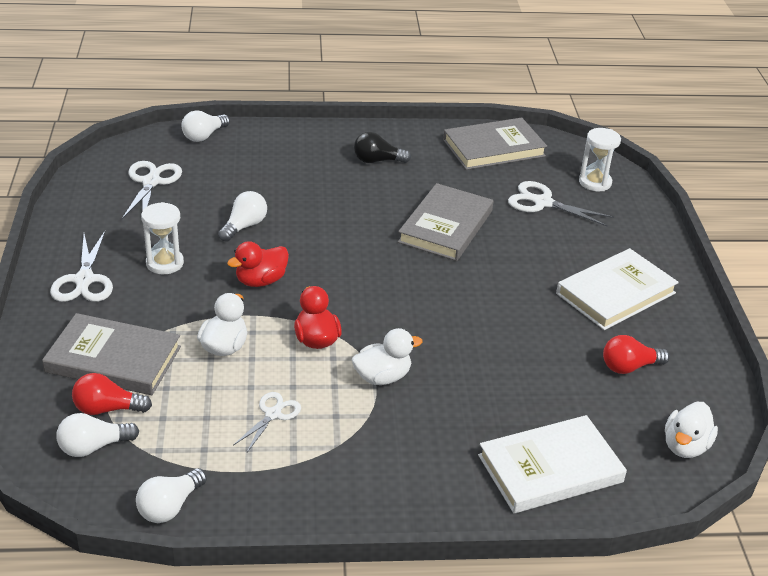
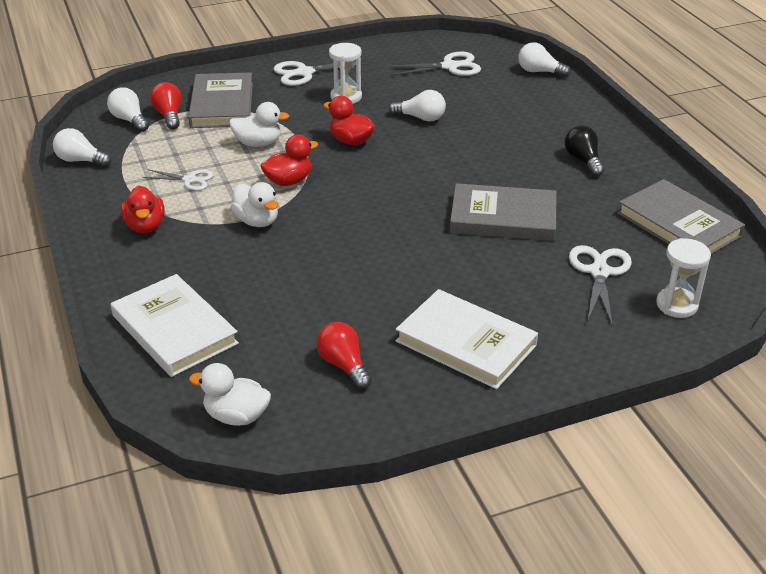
camera: 75 degrees right, 0 degrees up
none -> red duck [121,186,165,233]

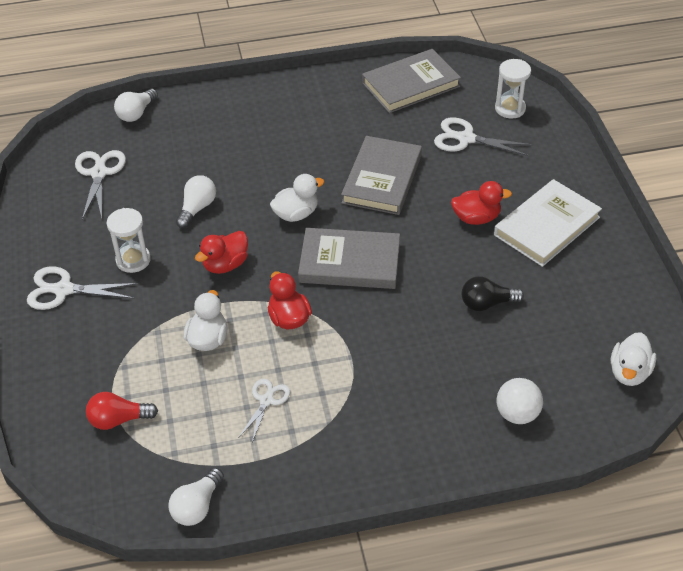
camera: 80 degrees left, 10 degrees up
white light bulb [107,87,149,132] -> none
white book [111,274,239,377] -> white ball [496,378,543,424]
red duck [121,186,165,233] -> red duck moved to [451,181,512,225]
grey book [188,72,253,128] -> grey book moved to [298,228,400,289]
white duck [231,182,278,227] -> white duck moved to [270,174,324,222]
white scissors [273,61,367,86] -> white scissors turned 105 degrees clockwise [27,267,139,310]
red light bulb [316,322,372,389] -> none
black light bulb [565,125,605,176] -> black light bulb moved to [462,276,524,311]

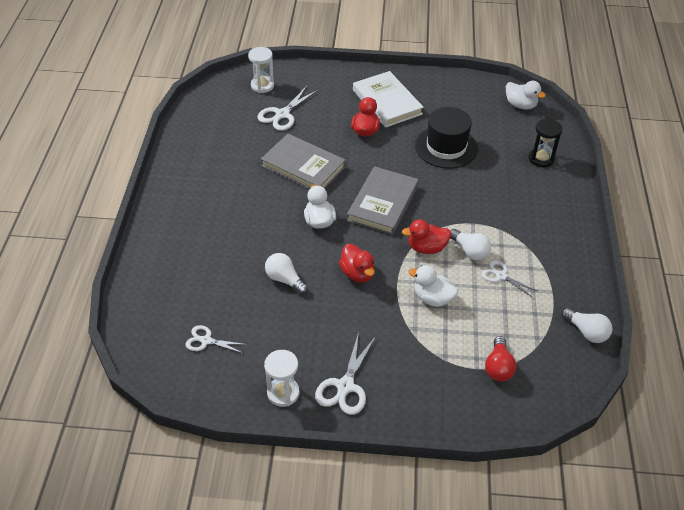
camera: 75 degrees left, 0 degrees up
white scissors [75,150,126,220] -> white scissors [185,325,248,353], size x0.64
white hourglass [107,208,151,273] -> white hourglass moved to [264,350,299,407]
white light bulb [114,89,158,122] -> white light bulb moved to [450,229,491,261]
grey book [362,49,461,113] -> none
black light bulb [462,276,524,311] -> black hat [415,107,478,169]
white ball [496,378,543,424] -> black hourglass [529,118,563,167]

